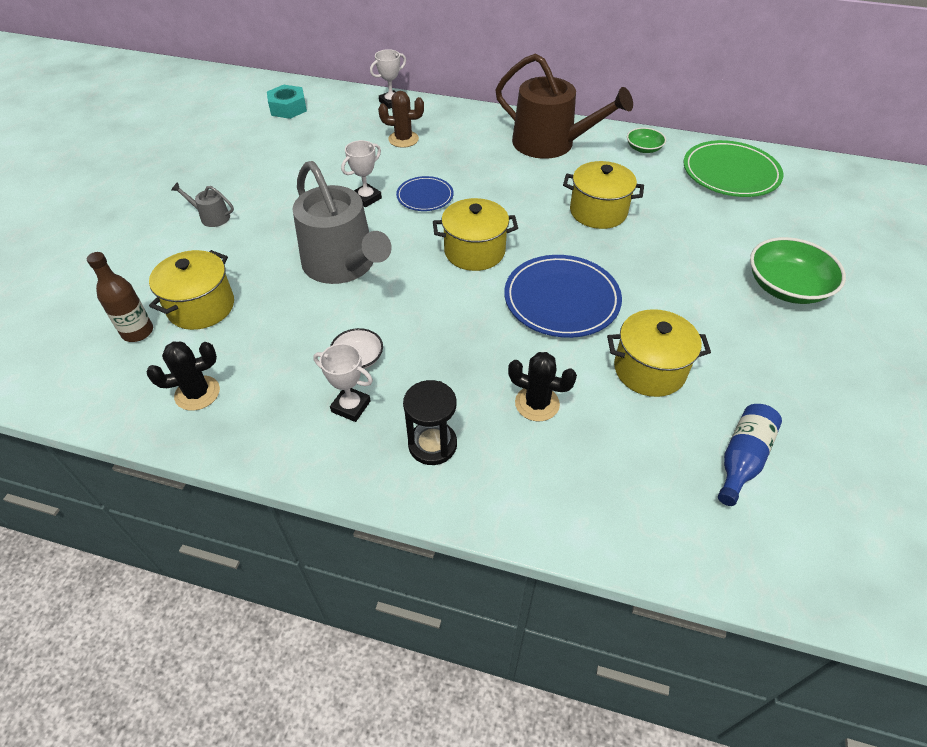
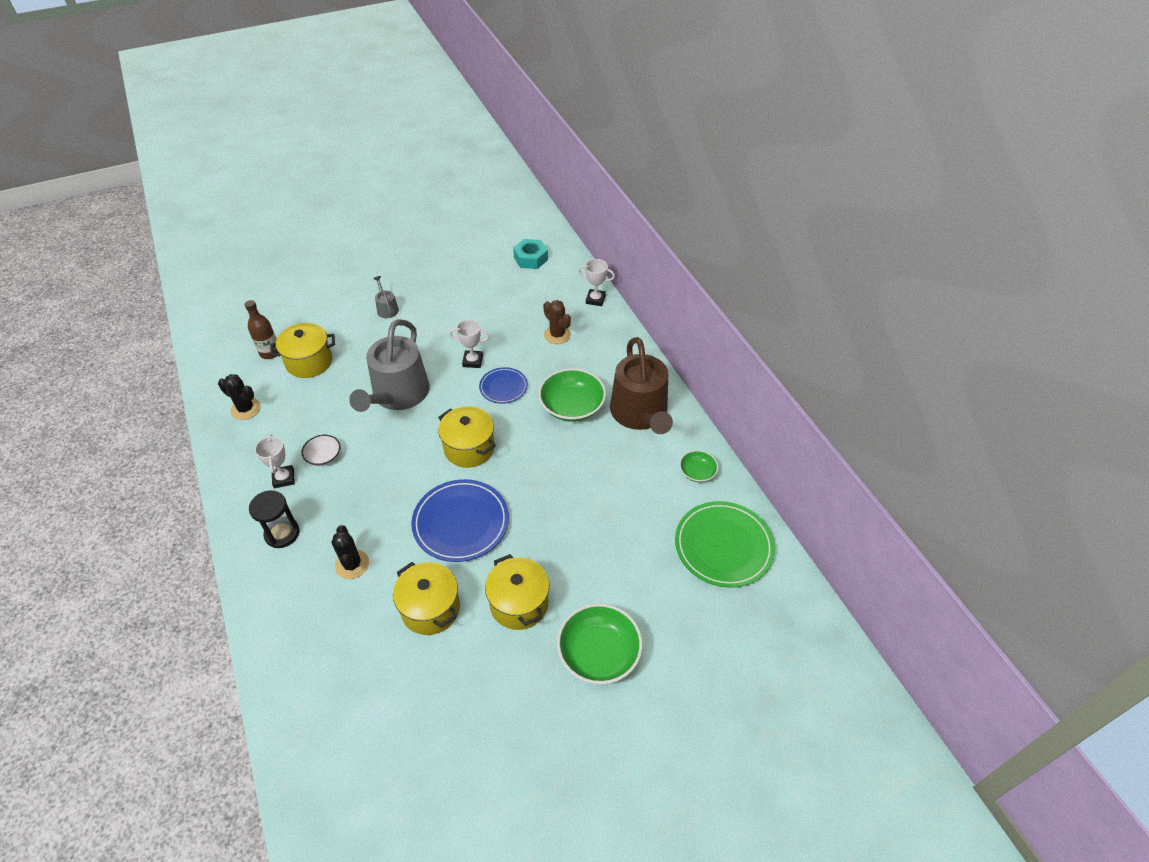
camera: 50 degrees right, 0 degrees up
yellow pot [563,161,644,229] -> yellow pot moved to [485,554,549,630]
blue bottle [718,404,782,506] -> none
none -> green bowl [538,368,606,422]

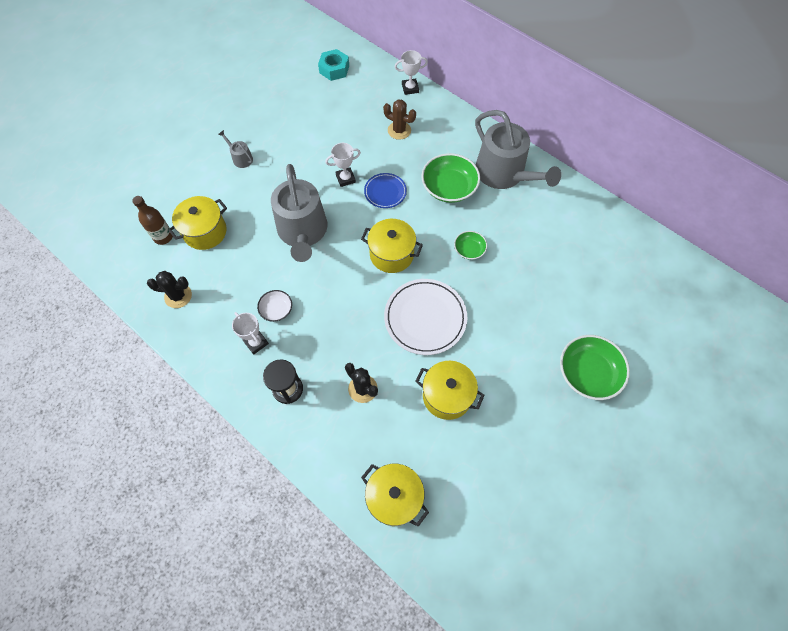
camera: 25 degrees left, 15 degrees up
blue plate [411,479,509,562] -> white plate [384,279,467,355]
yellow pot [485,554,549,630] -> yellow pot moved to [361,464,429,527]
brown watering can [610,337,673,434] -> grey watering can [475,110,561,189]
green plate [675,501,775,588] -> none
green bowl [679,450,718,482] -> green bowl moved to [454,231,487,260]

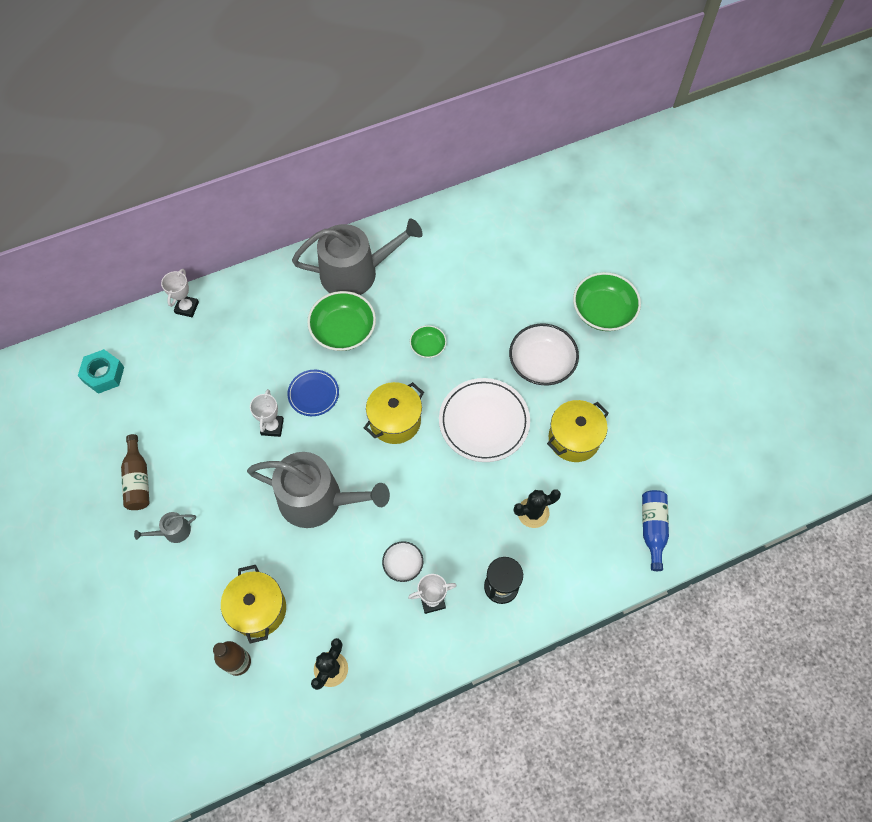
camera: 65 degrees left, 0 degrees up
yellow pot [361,464,429,527] -> blue bottle [642,490,669,571]
brown cactus [383,99,416,140] -> none
none -> brown bottle [121,434,150,510]
none -> white bowl [509,323,579,385]

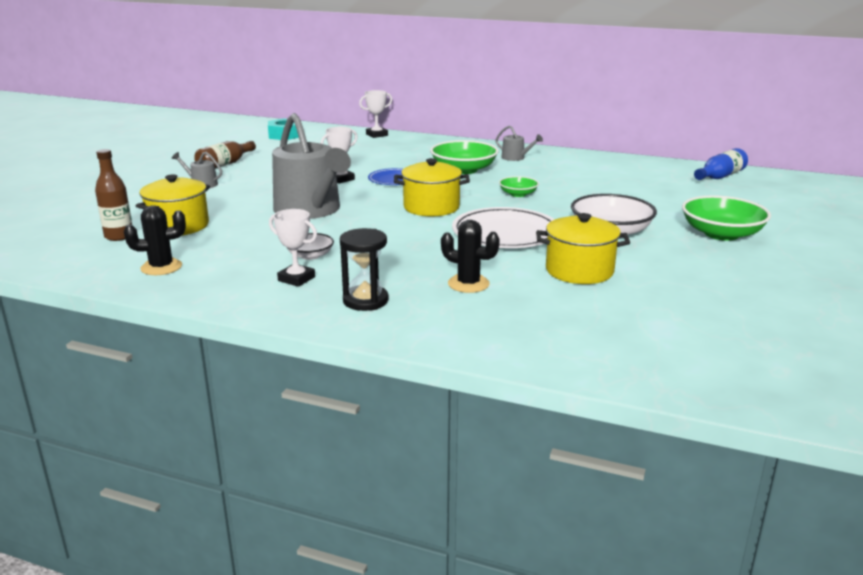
camera: 45 degrees right, 40 degrees down
grey watering can [292,219,422,295] -> grey watering can [495,126,543,161], size x0.41
blue bottle [642,490,669,571] -> blue bottle moved to [694,148,748,180]

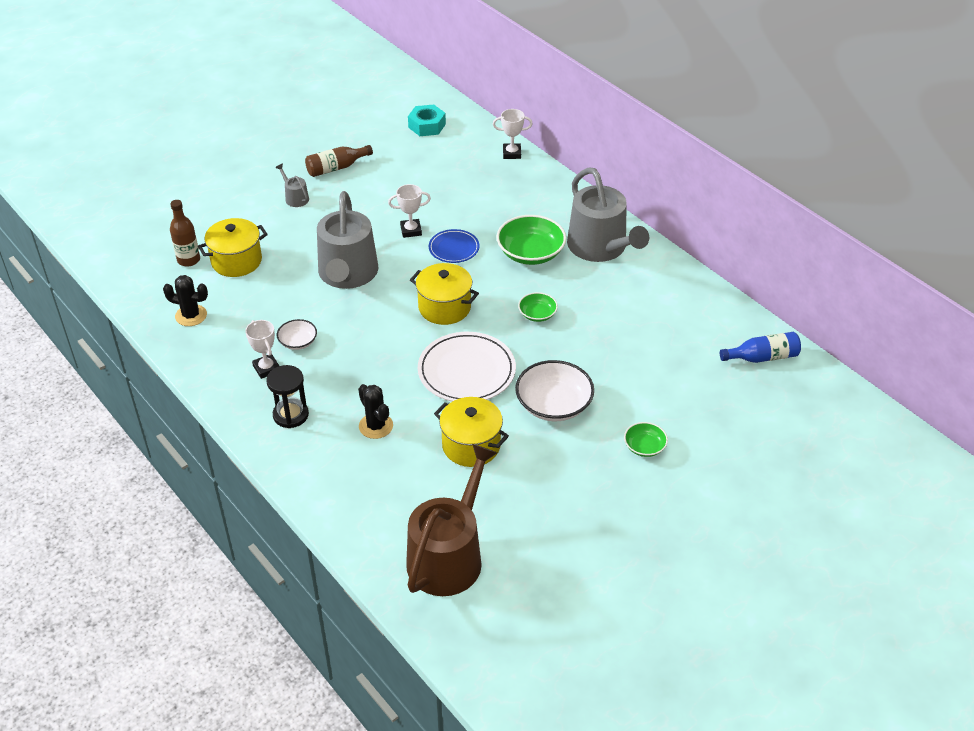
camera: 30 degrees right, 20 degrees up
grey watering can [495,126,543,161] -> grey watering can [567,167,649,262], size x2.42
green bowl [682,195,771,241] -> green bowl [624,422,668,457], size x0.54
none -> brown watering can [406,444,497,596]

